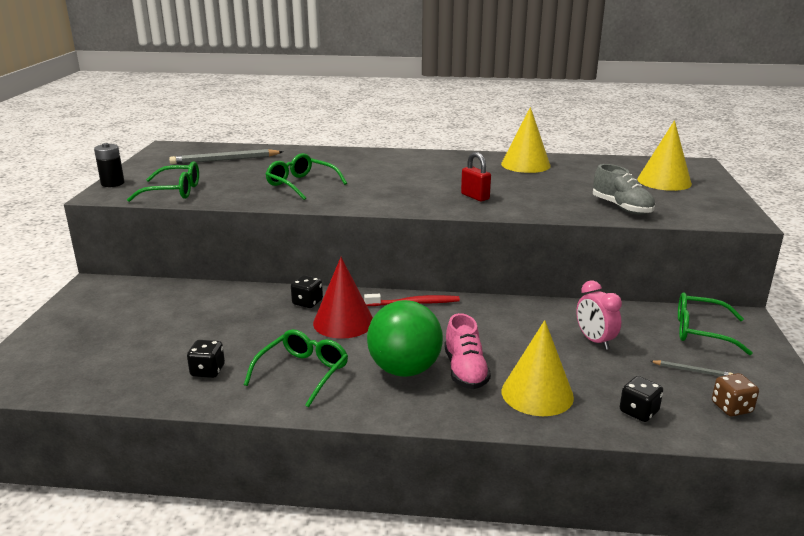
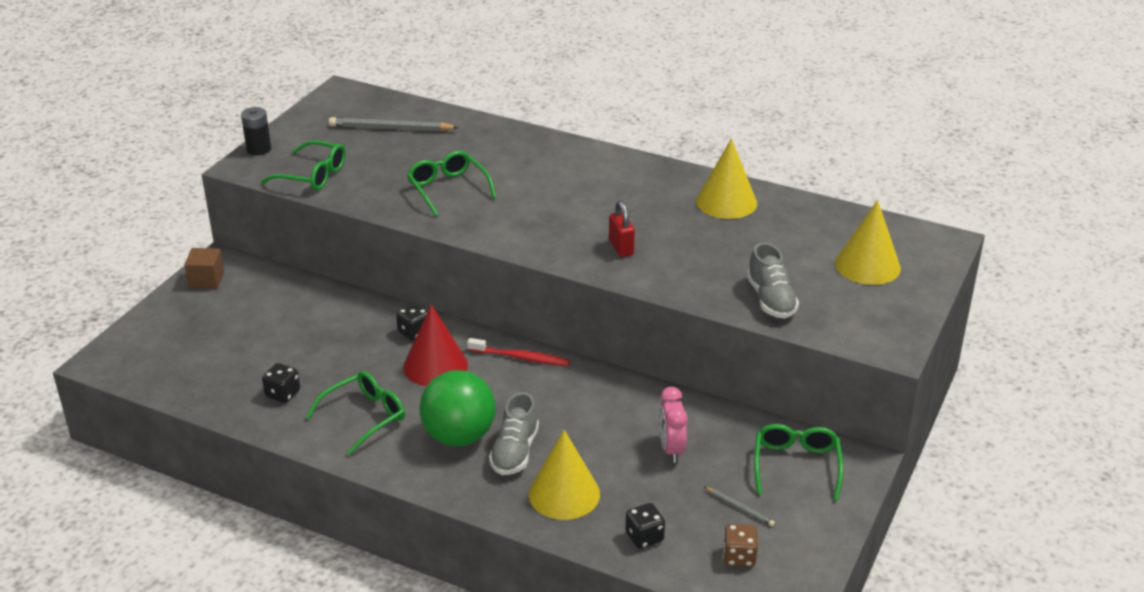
camera: 20 degrees right, 10 degrees up
pink shoe [444,313,491,389] -> grey shoe [489,392,539,475]
green glasses [678,292,752,355] -> green glasses turned 60 degrees clockwise [754,424,843,500]
none -> brown cube [184,248,224,288]

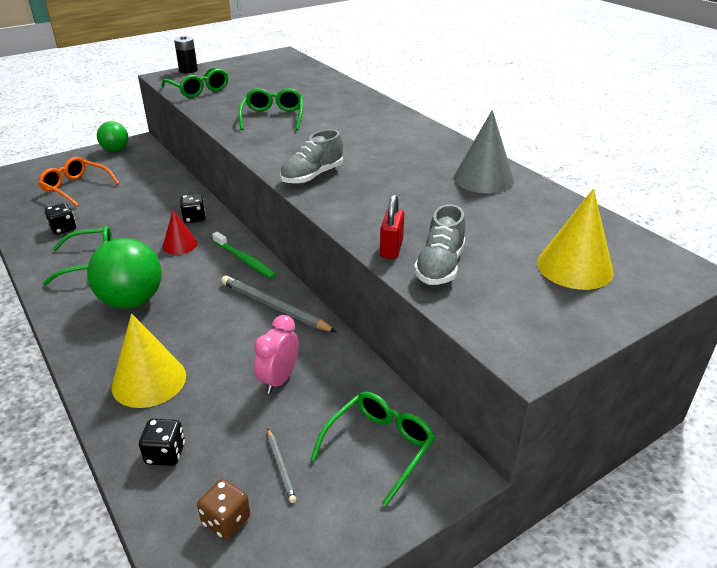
camera: 30 degrees right, 0 degrees up
brown cube [184,248,224,288] -> green ball [97,121,128,152]
grey pencil [329,117,459,131] -> grey pencil moved to [221,275,336,332]
red cone [403,304,468,386] -> red cone [162,210,197,255], size x0.62
red toothbrush [467,338,570,366] -> green toothbrush [212,232,276,278]
grey shoe [489,392,539,475] -> grey shoe moved to [280,129,343,184]
red padlock [609,201,635,257] -> red padlock moved to [380,194,404,259]
yellow cone [696,139,757,219] -> grey cone [454,110,514,194]
none -> orange glasses [38,157,120,206]

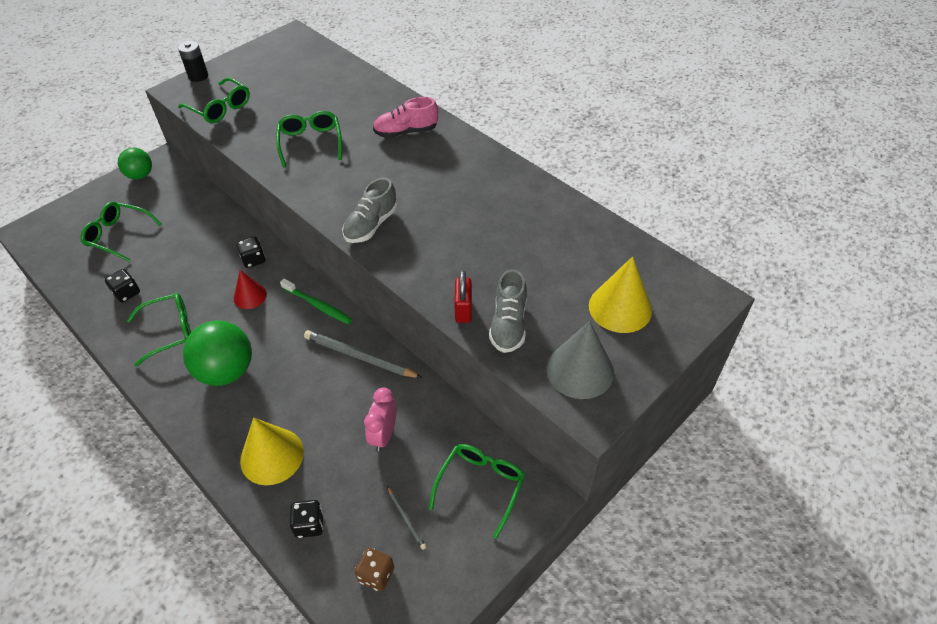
camera: 10 degrees left, 15 degrees up
orange glasses [38,157,120,206] -> green glasses [81,202,162,262]
grey cone [454,110,514,194] -> grey cone moved to [547,321,614,399]
none -> pink shoe [373,97,438,138]

